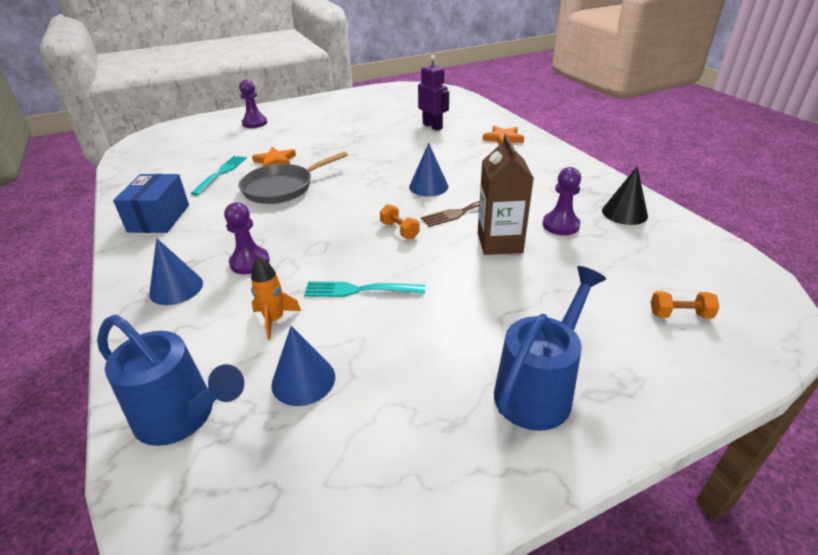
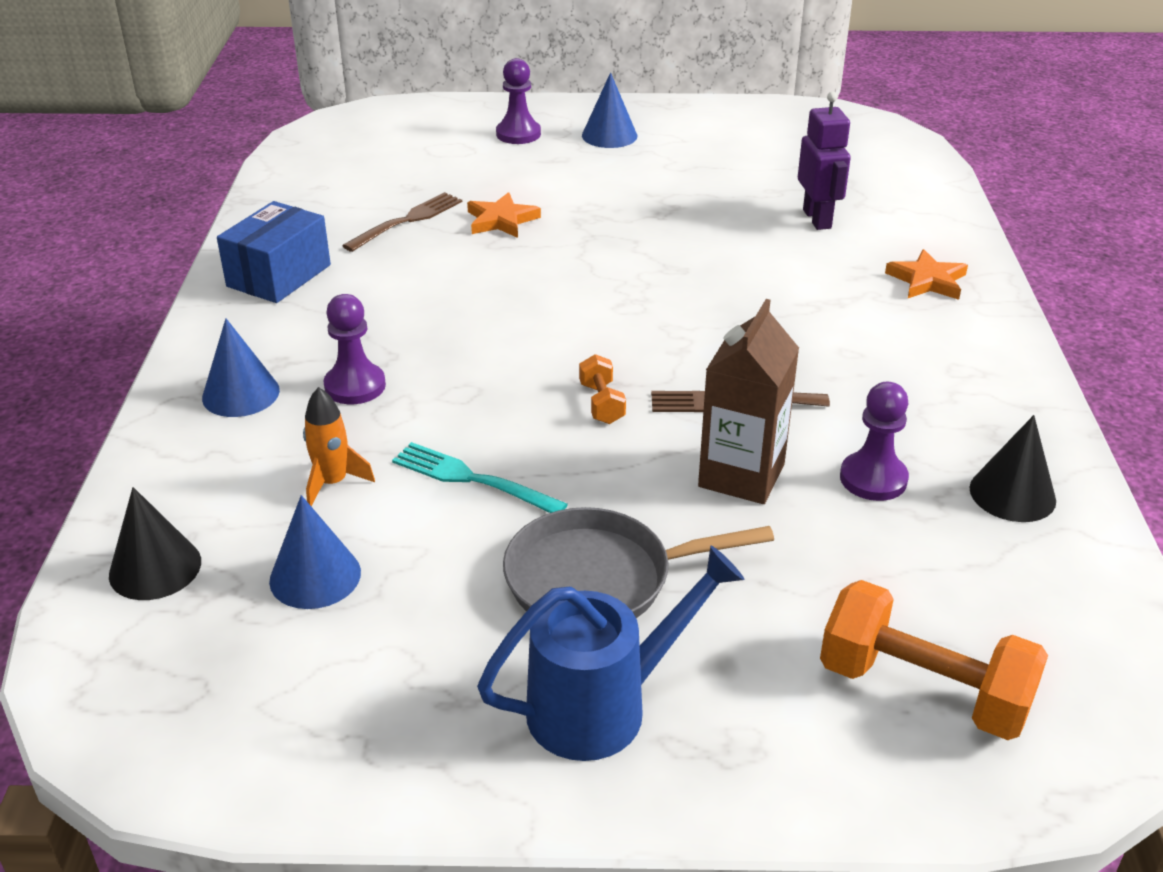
camera: 25 degrees right, 0 degrees up
blue watering can [97,315,244,446] -> black cone [109,487,201,600]
turquoise fork [190,156,247,196] -> brown fork [342,192,462,252]
grey pan [239,151,348,204] -> grey pan moved to [503,507,774,618]
blue cone [409,143,448,196] -> blue cone moved to [582,73,637,148]
orange dumbbell [651,291,720,319] -> orange dumbbell [820,580,1048,740], size x2.05

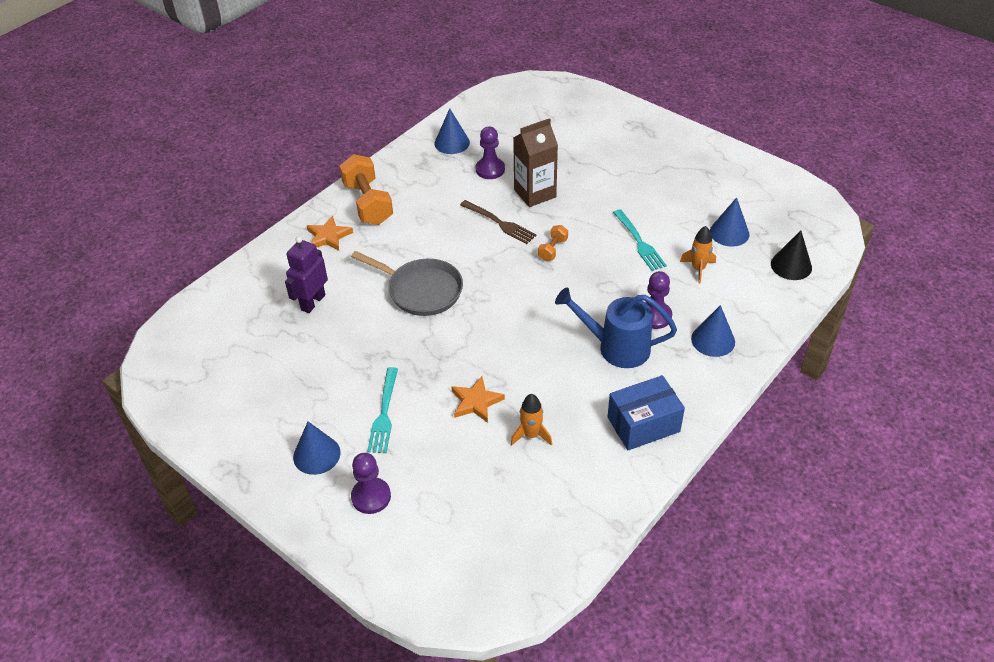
camera: 140 degrees left, 10 degrees up
brown fork [342,192,462,252] -> orange rocket [511,394,552,446]
blue watering can [477,546,744,761] -> blue watering can moved to [555,287,677,368]
grey pan [503,507,774,618] -> grey pan moved to [351,251,463,316]
orange dumbbell [820,580,1048,740] -> orange dumbbell moved to [339,154,393,225]
black cone [969,415,1056,522] -> blue cone [434,108,470,154]
none -> turquoise fork [367,367,398,453]

